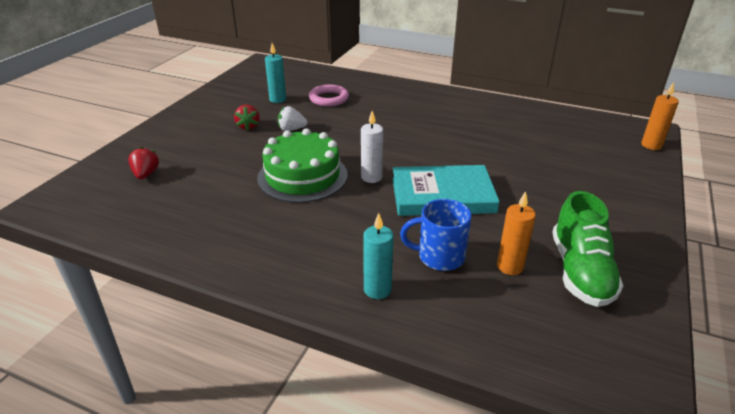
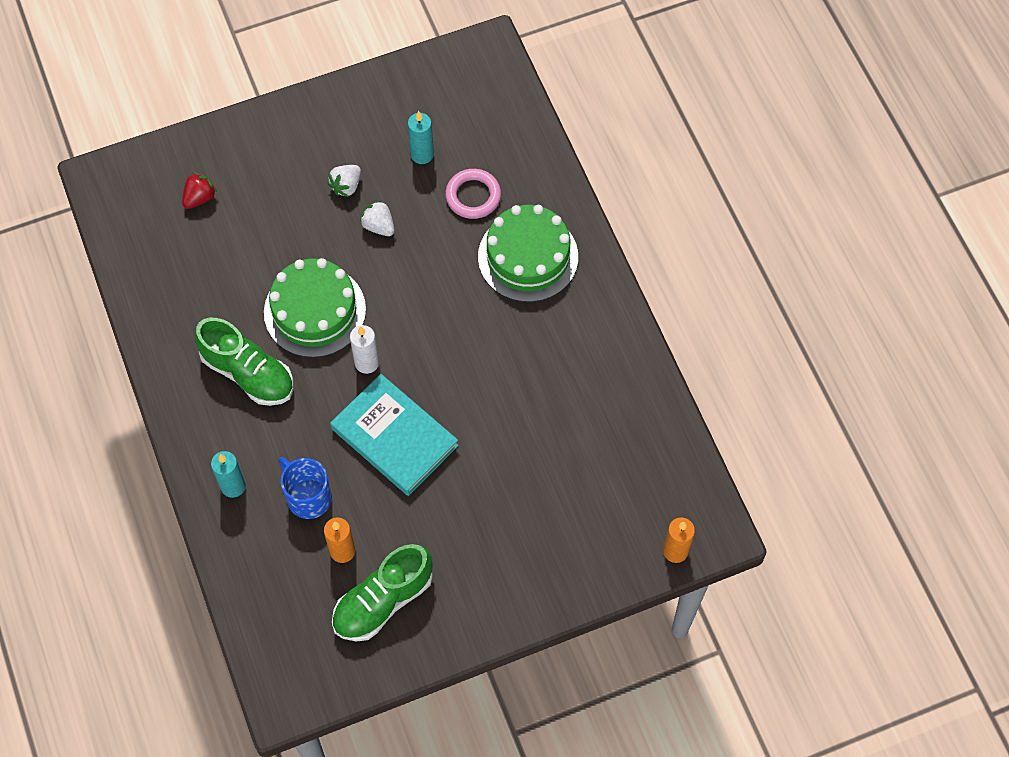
camera: 45 degrees right, 30 degrees up
red strawberry [234,105,260,130] -> white strawberry [327,165,361,197]
none -> green shoe [195,318,293,406]
none -> green cake [478,205,578,302]

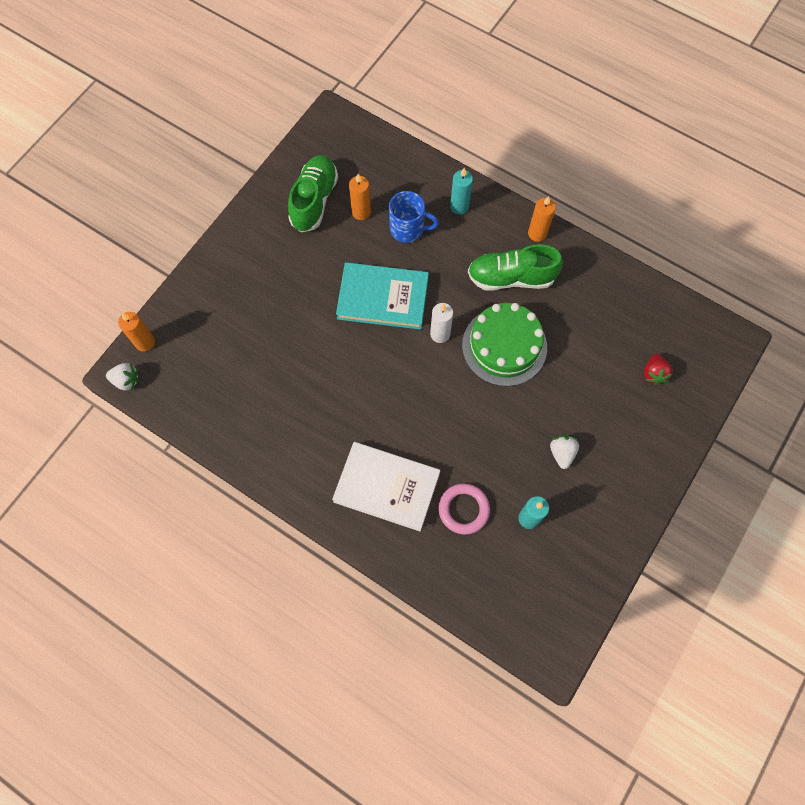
camera: 145 degrees right, 5 degrees up
white strawberry [360,200,394,236] -> white strawberry moved to [106,363,139,391]
green cake [478,205,578,302] -> white book [332,442,440,532]
none -> orange candle [528,196,556,242]

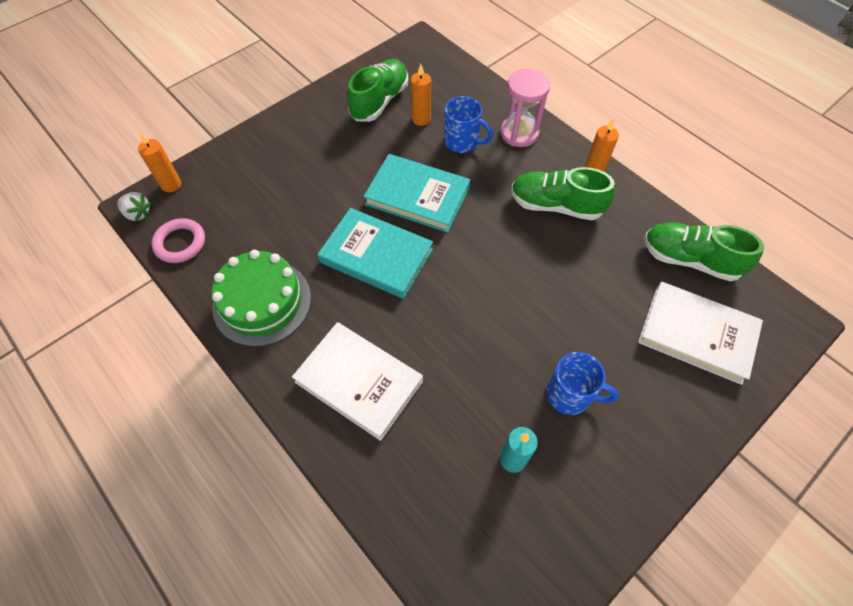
camera: 15 degrees right, 10 degrees down
white candle [430,303,453,343] -> none
pink ring [439,484,490,534] -> pink ring moved to [151,218,205,263]
turquoise candle [450,168,473,215] -> pink hourglass [501,69,550,147]
green cake [462,303,547,386] -> green cake moved to [211,250,311,347]
white strawberry [550,435,579,469] -> blue mug [546,352,619,415]
red strawberry [644,353,673,385] -> white book [638,282,763,385]
none -> turquoise book [317,208,433,299]
none -> green shoe [644,222,764,281]

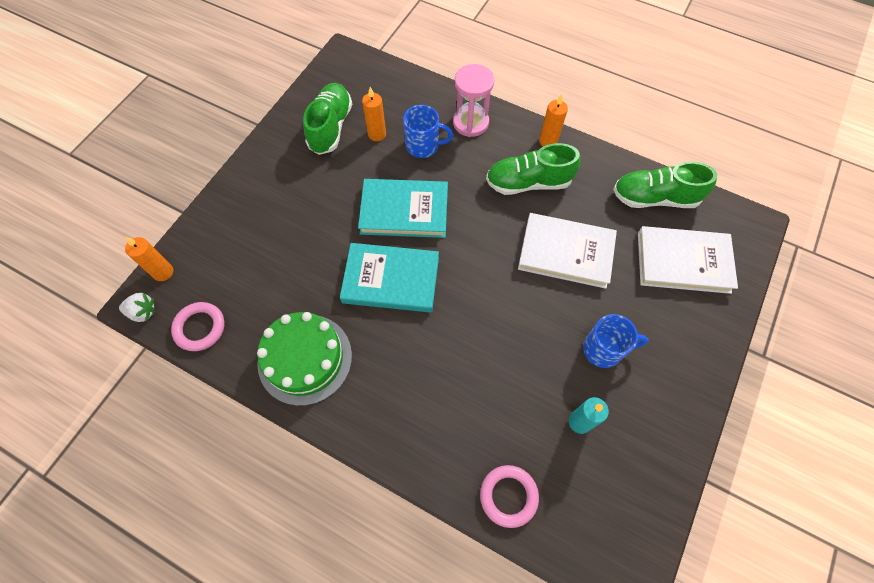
camera: 20 degrees left, 5 degrees up
white book [292,322,423,441] -> white book moved to [518,213,617,289]
none -> pink ring [480,465,539,528]

